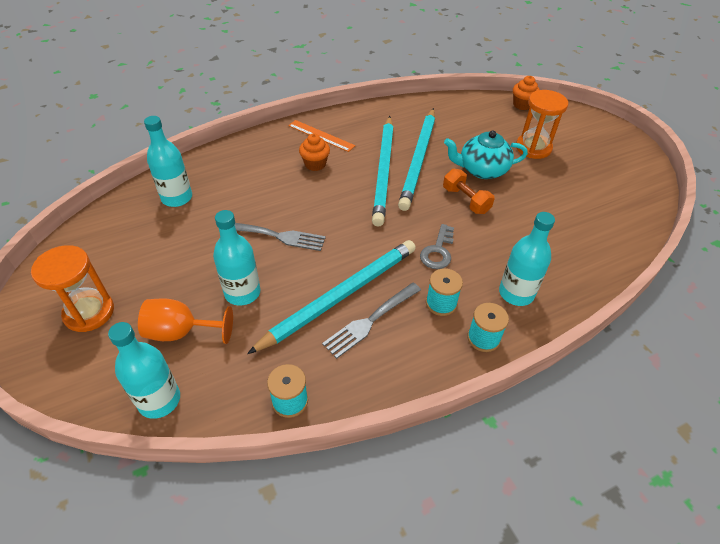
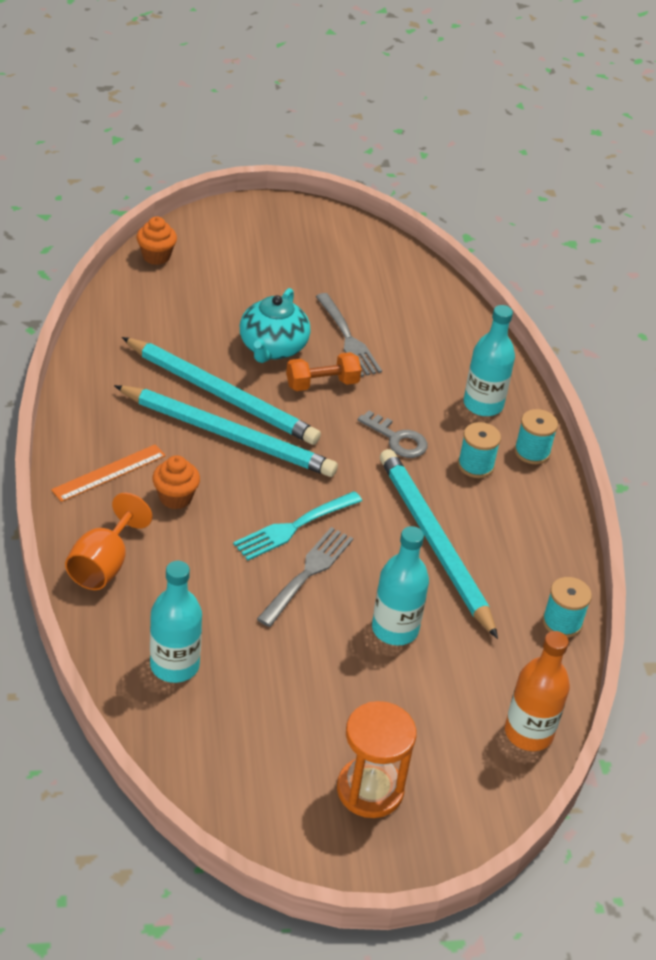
camera: 75 degrees left, 5 degrees down
turquoise bottle [108,322,180,419] -> orange bottle [505,631,570,751]
orange goblet [138,298,233,344] -> orange goblet moved to [65,493,152,590]
grey fork [322,283,421,359] -> grey fork moved to [315,293,382,377]
orange hourglass [516,90,568,159] -> none
none -> turquoise fork [233,491,362,560]

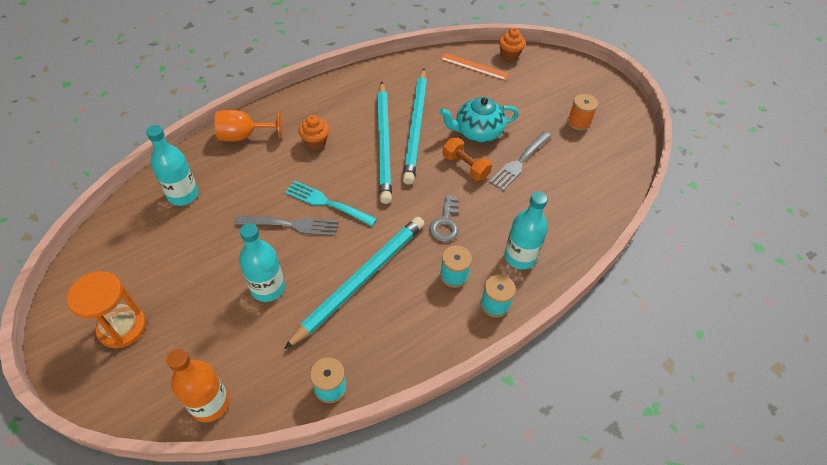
camera: 65 degrees right, 10 degrees up
orange ruler [51,444,166,502] -> orange ruler moved to [440,53,509,81]
none -> orange spool [567,94,598,131]

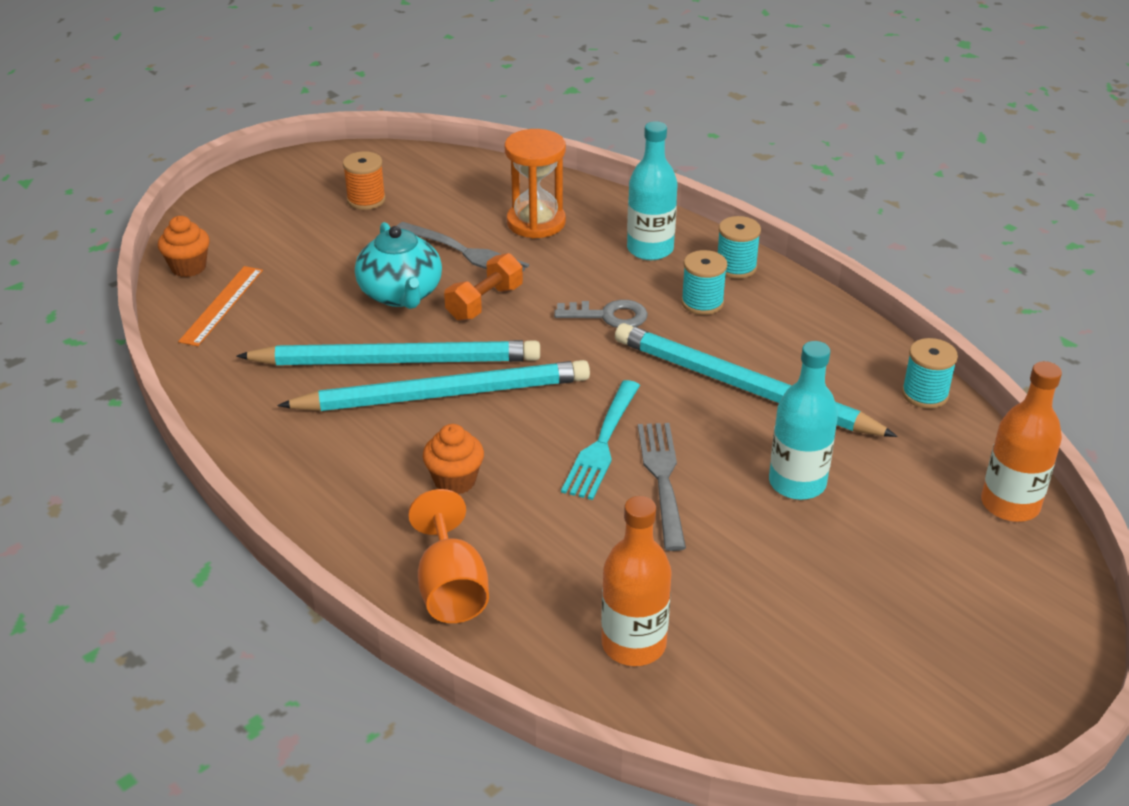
camera: 95 degrees left, 15 degrees down
orange hourglass [67,271,146,348] -> orange hourglass moved to [505,129,566,238]
turquoise bottle [146,125,199,206] -> orange bottle [601,496,672,666]

